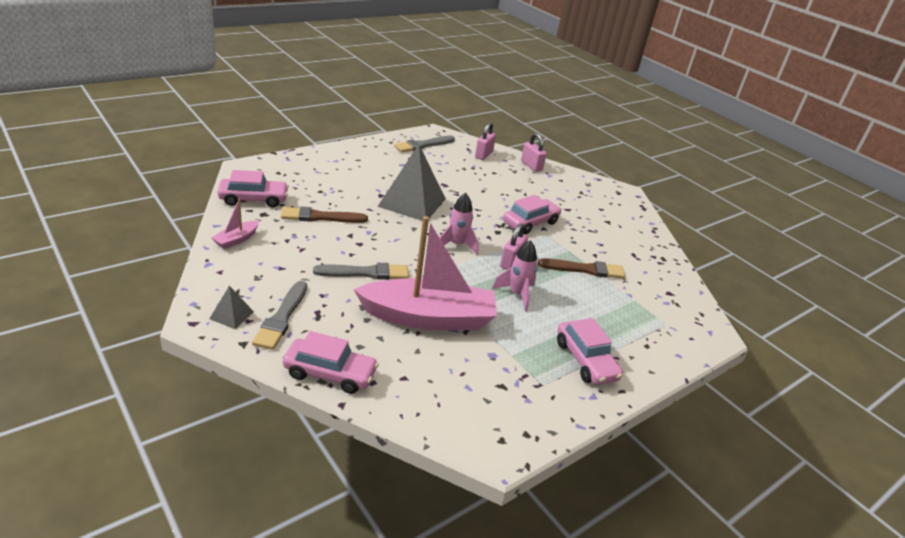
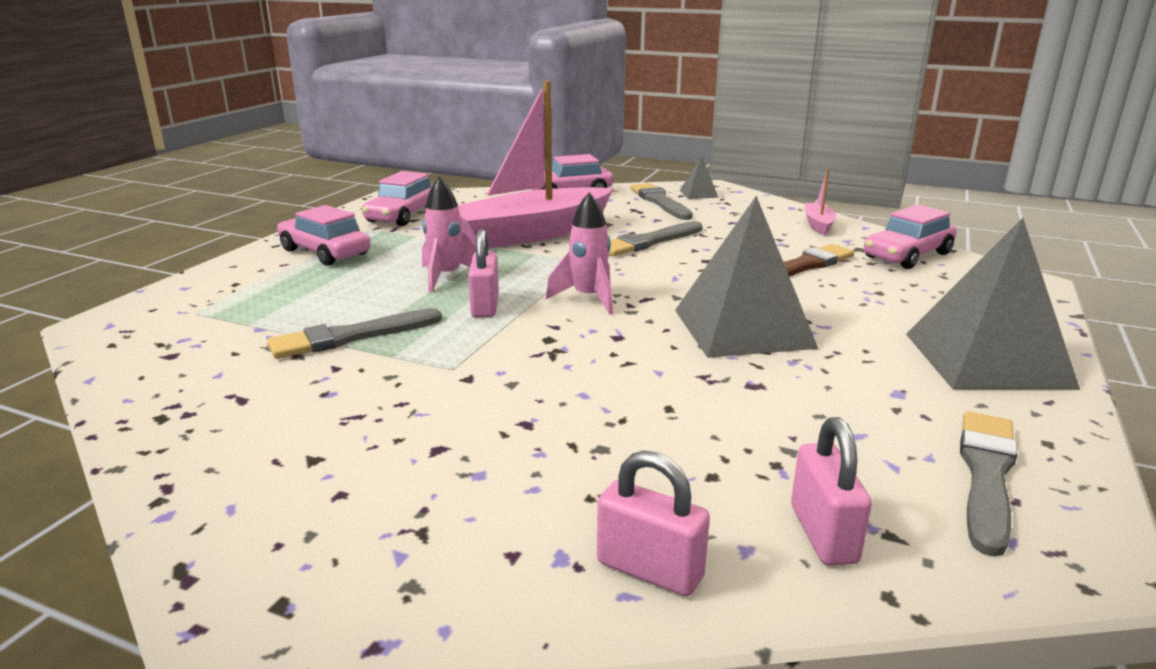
camera: 155 degrees right, 10 degrees down
pink car [503,195,562,234] -> pink car moved to [362,171,433,226]
brown brush [538,258,625,279] -> grey brush [267,308,442,359]
none -> grey pyramid [906,218,1080,389]

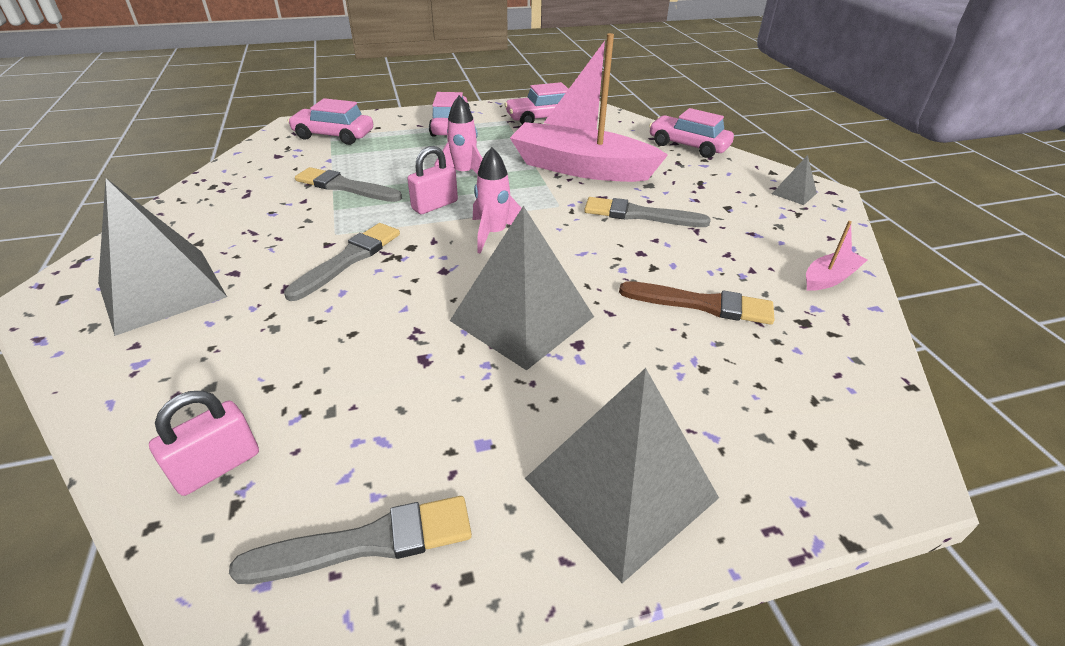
camera: 50 degrees right, 15 degrees up
pink padlock [597,451,710,596] -> none
grey brush [631,183,693,220] -> grey brush moved to [284,223,400,301]
pink car [864,205,957,269] -> pink car moved to [288,98,373,145]
none -> grey pyramid [98,178,227,336]

